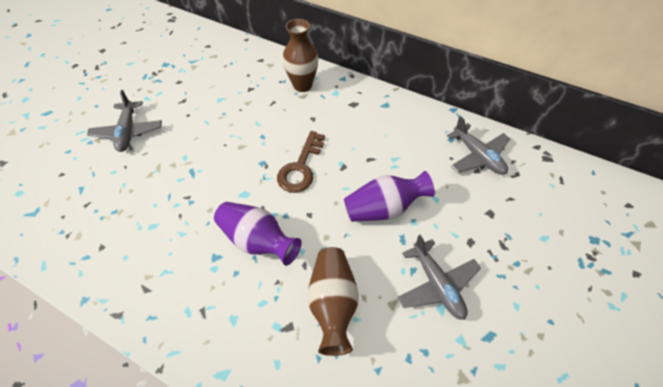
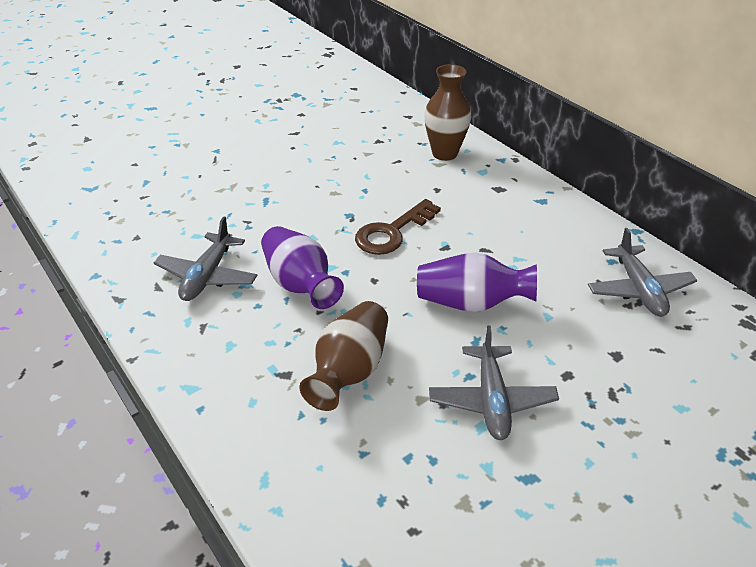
camera: 25 degrees right, 15 degrees down
grey plane [87,90,162,152] -> grey plane moved to [154,216,257,301]

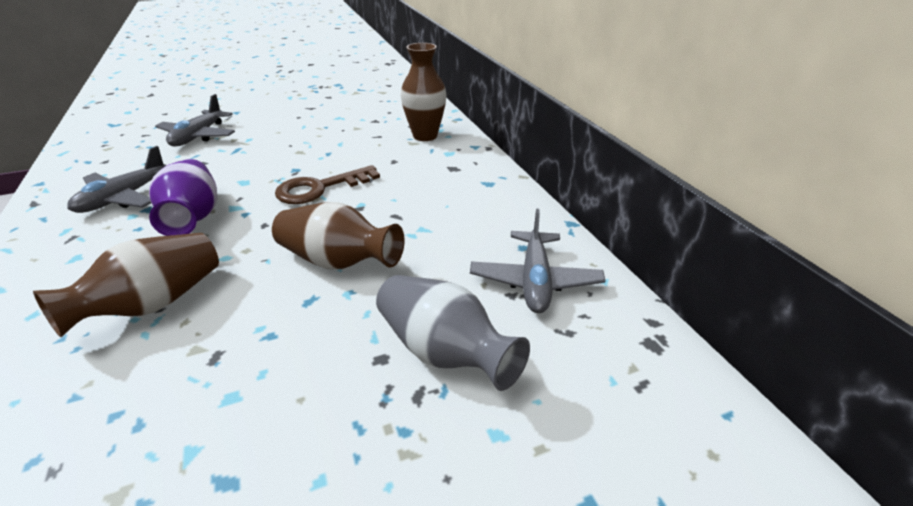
camera: 15 degrees right, 5 degrees down
purple vase [417,253,537,312] -> brown vase [272,202,405,269]
grey plane [429,325,559,440] -> grey plane moved to [155,94,235,147]
none -> grey vase [376,275,530,391]

